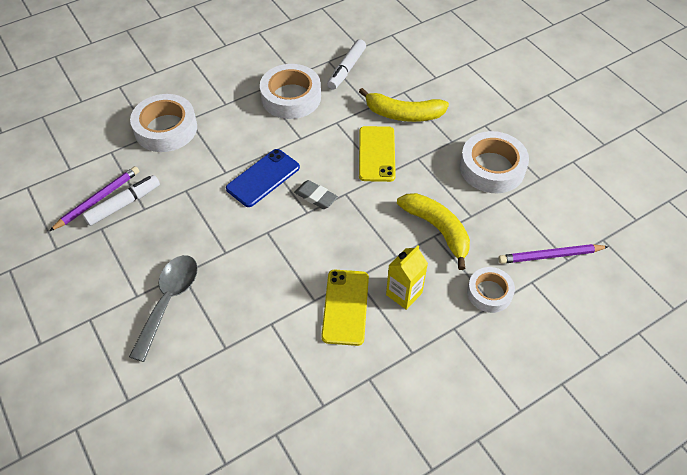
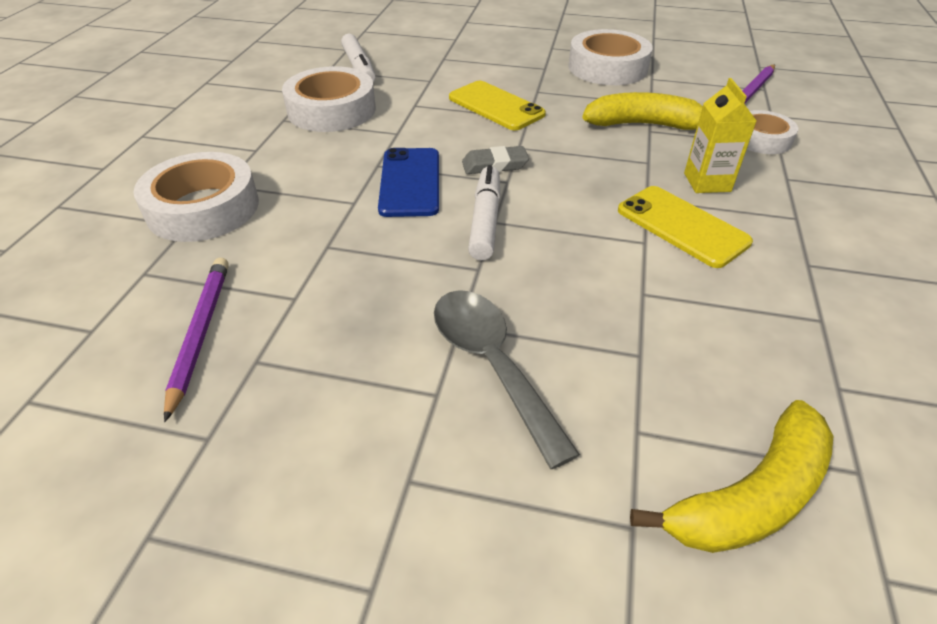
camera: 45 degrees left, 10 degrees down
white marker [82,175,160,226] -> white marker moved to [468,165,501,260]
yellow banana [359,88,449,122] -> yellow banana moved to [630,400,833,553]

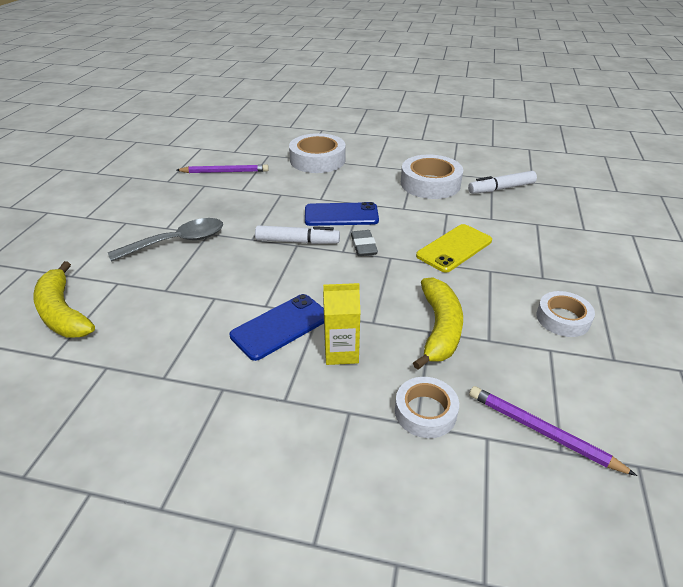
camera: 90 degrees right, 5 degrees down
white tape [568,29,653,85] -> white tape [536,291,595,337], size x0.61
yellow phone [618,186,753,268] -> blue phone [229,294,324,361]

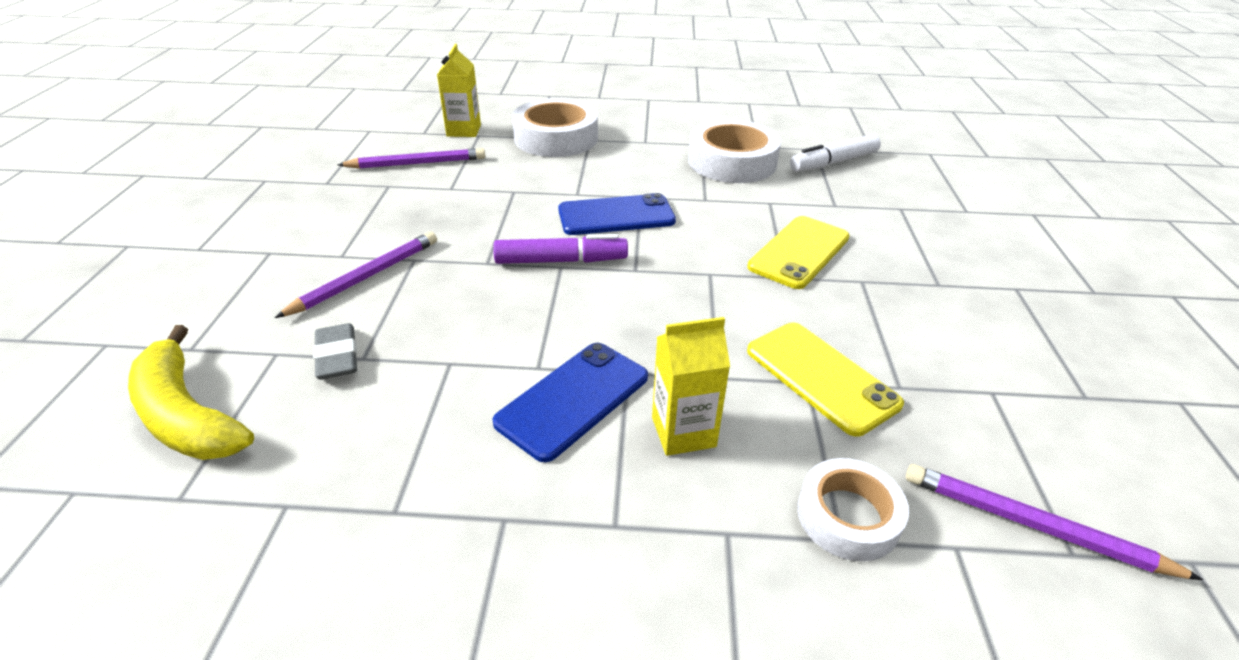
camera: 10 degrees left, 0 degrees up
grey spoon [108,218,223,262] -> purple pencil [275,232,437,318]
white marker [255,225,340,244] -> purple marker [493,234,628,264]
grey eraser [351,230,378,256] -> grey eraser moved to [313,323,357,380]
yellow banana [413,277,463,370] -> yellow phone [747,323,904,437]
white tape [536,291,595,337] -> none
none -> yellow carton [437,44,481,137]

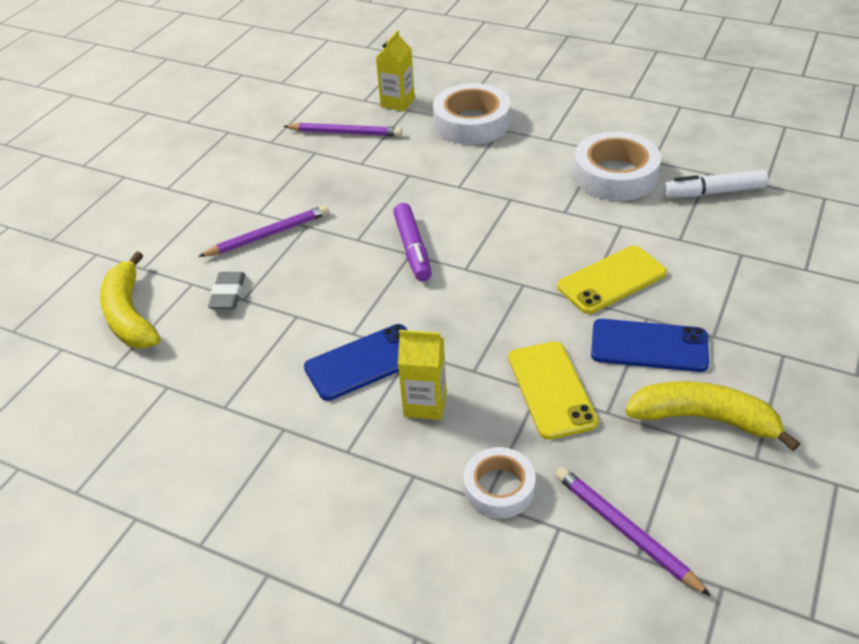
camera: 25 degrees right, 5 degrees up
purple marker [493,234,628,264] -> purple marker turned 60 degrees clockwise [393,203,432,281]
blue phone [558,193,676,235] -> blue phone moved to [591,319,709,372]
none -> yellow banana [625,381,800,451]

